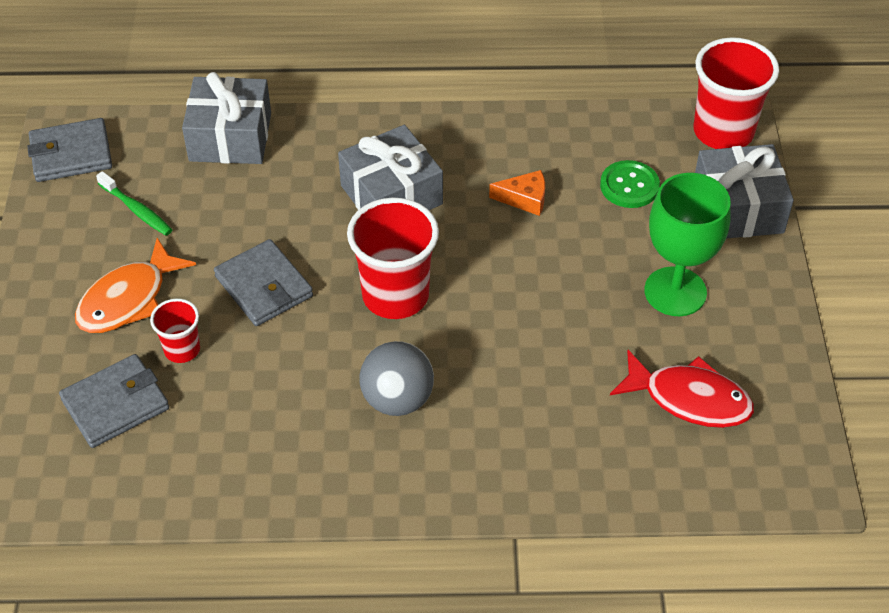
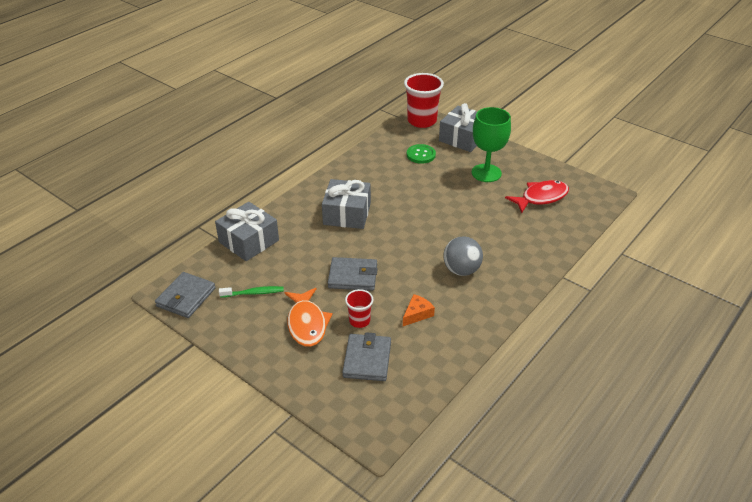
camera: 50 degrees left, 10 degrees down
red cup [347,198,439,319] -> none
orange cheese [489,170,545,216] -> orange cheese moved to [403,294,435,326]

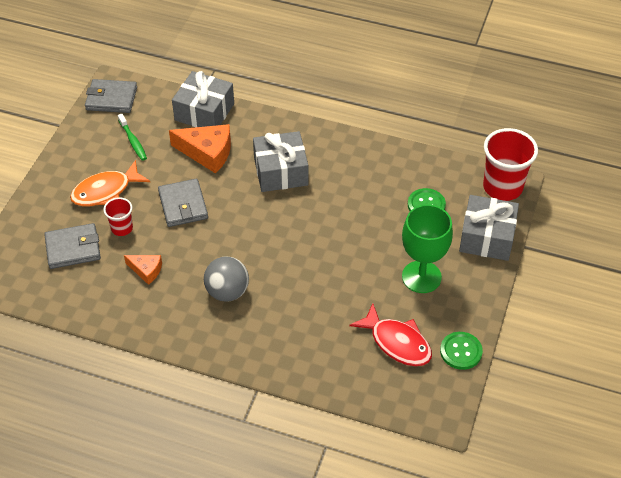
camera: 70 degrees right, 10 degrees up
none -> orange cheese [169,124,231,174]
none -> green button [440,332,483,370]

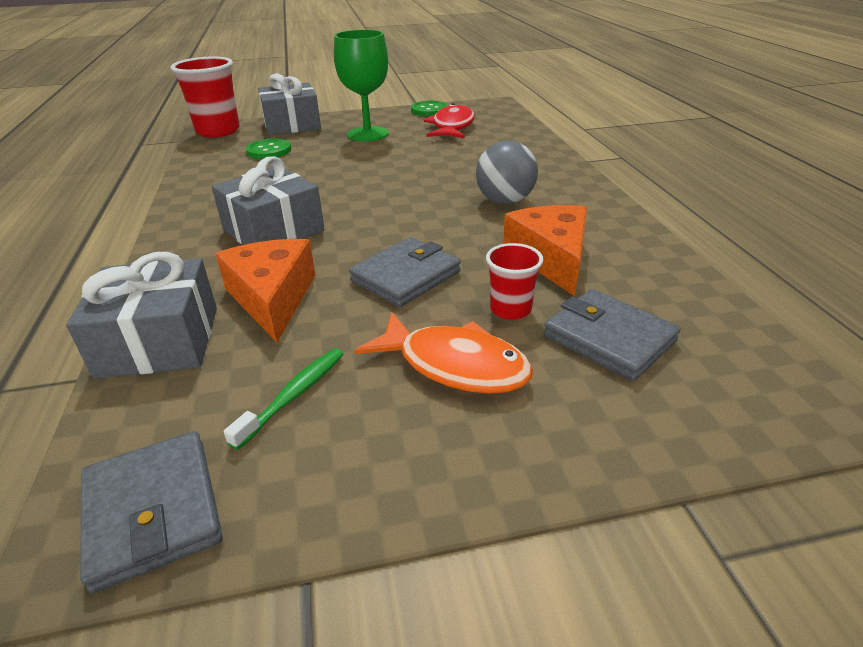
camera: 120 degrees left, 15 degrees down
orange cheese [124,255,162,285] -> orange cheese [503,205,587,296], size x1.78

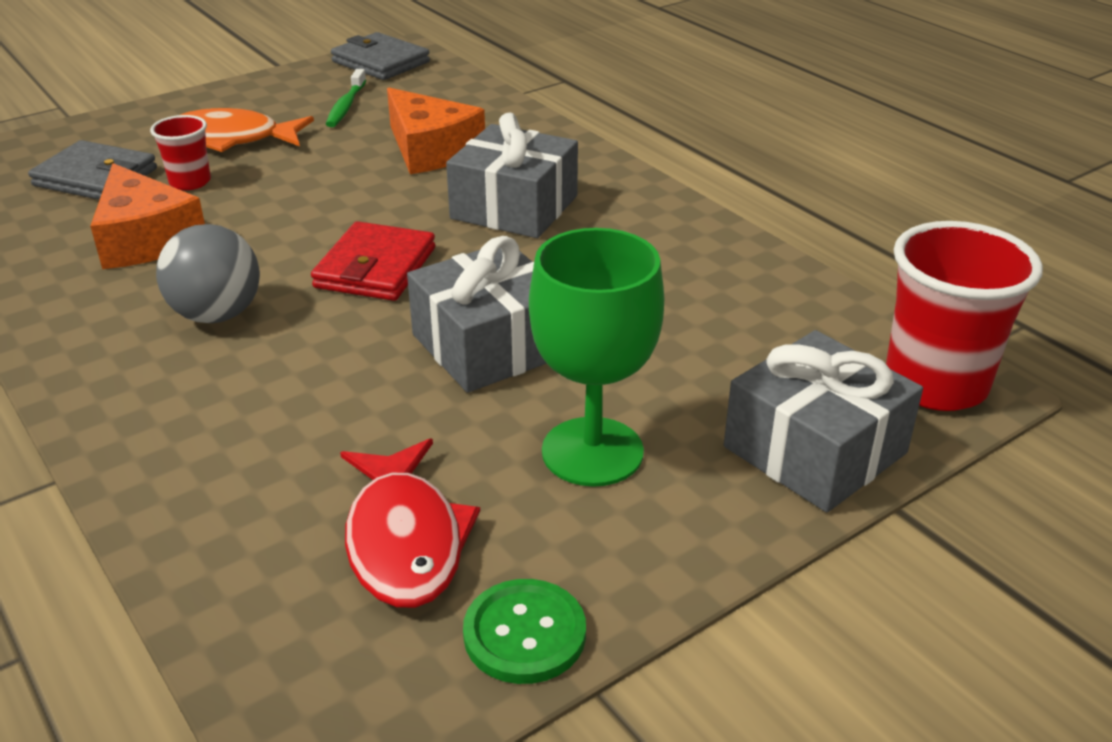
camera: 155 degrees right, 0 degrees up
grey gift [66,252,217,379] -> grey gift moved to [407,236,547,393]
green button [246,138,291,159] -> none
grey wallet [349,237,461,307] -> none
none -> red wallet [311,221,435,301]

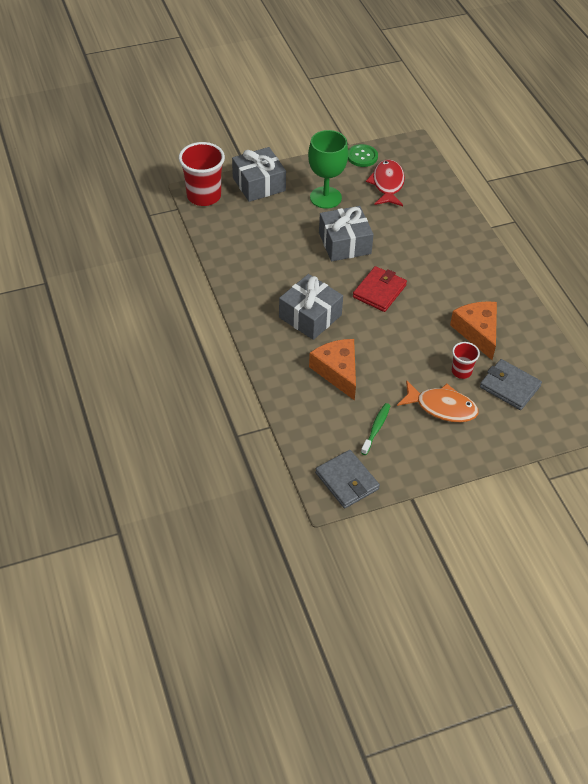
camera: 165 degrees left, 15 degrees up
grey ball [156,224,260,323] -> none

